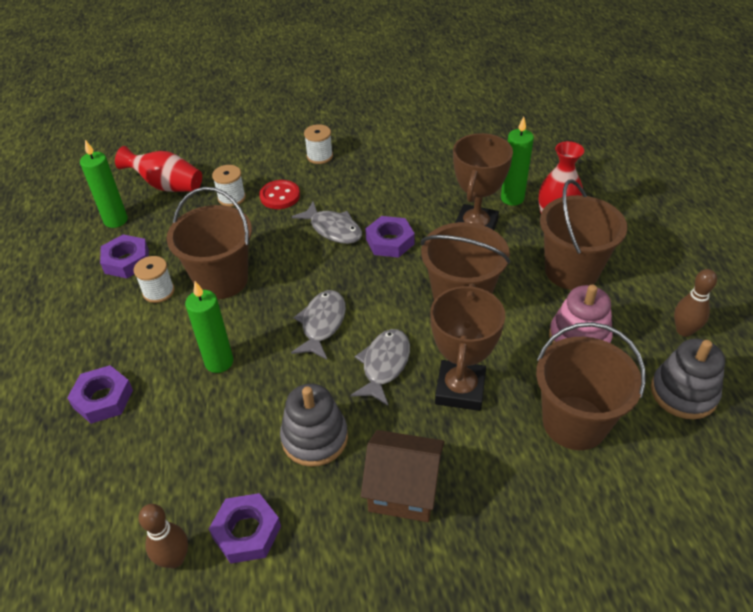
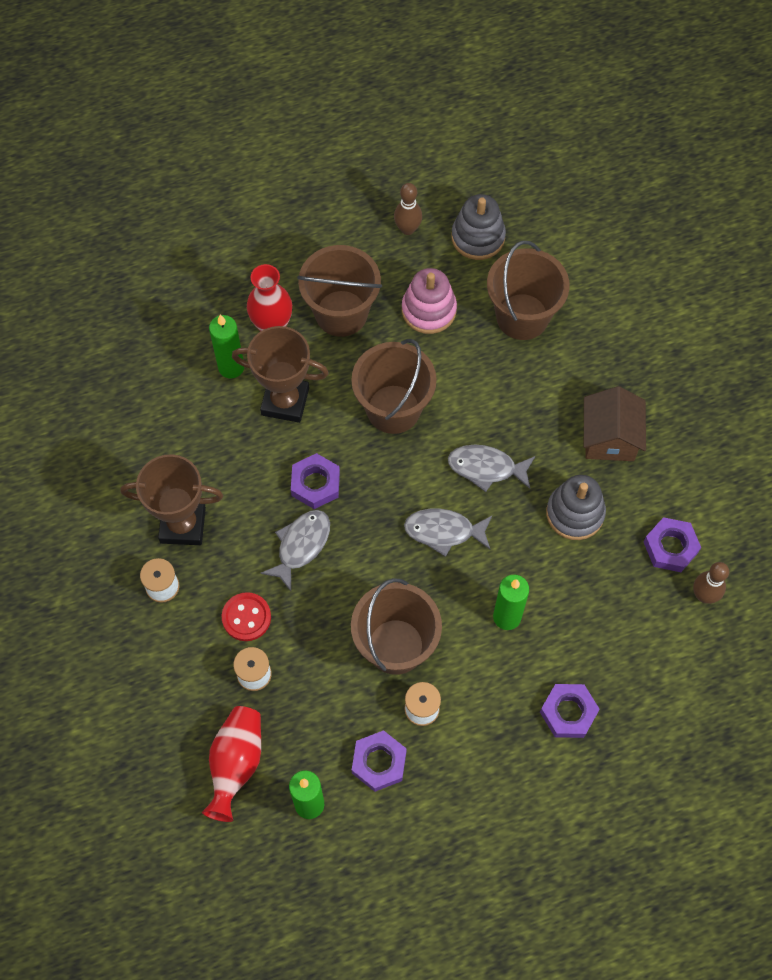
camera: 100 degrees left, 20 degrees up
brown trophy [430,283,505,411] -> brown trophy moved to [121,454,223,545]

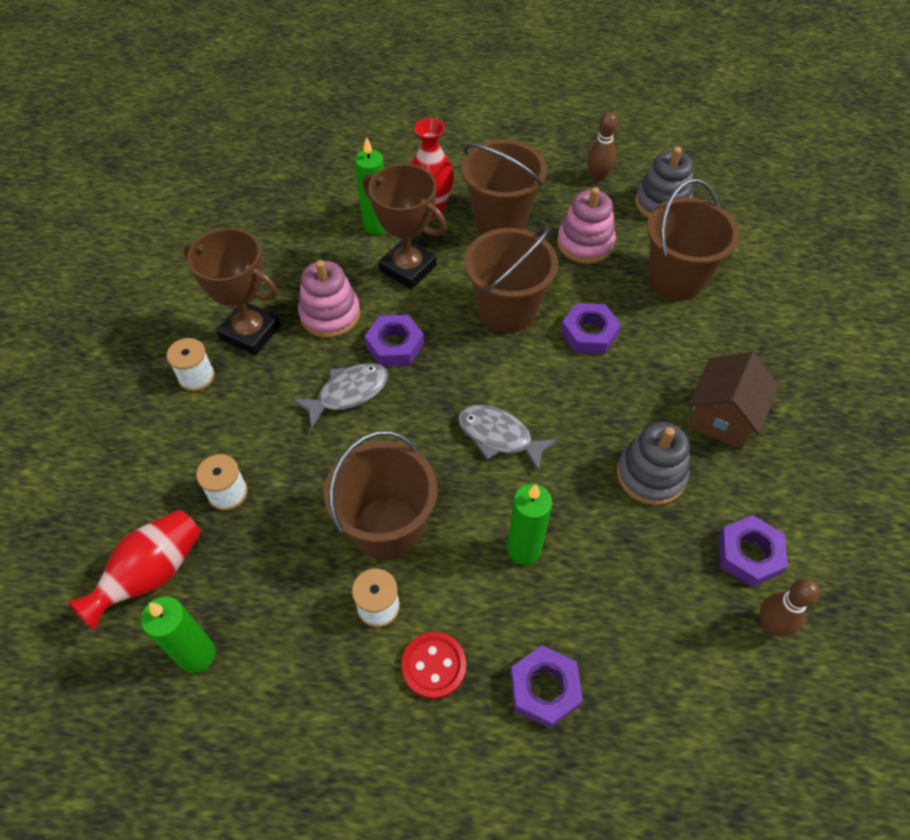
camera: 25 degrees right, 10 degrees down
red button [222,592,271,641] -> red button moved to [401,632,466,699]
purple nut [352,730,407,792] -> purple nut moved to [561,303,621,354]
grey fish [448,445,535,492] -> none
none -> pink stacking toy [298,260,360,338]

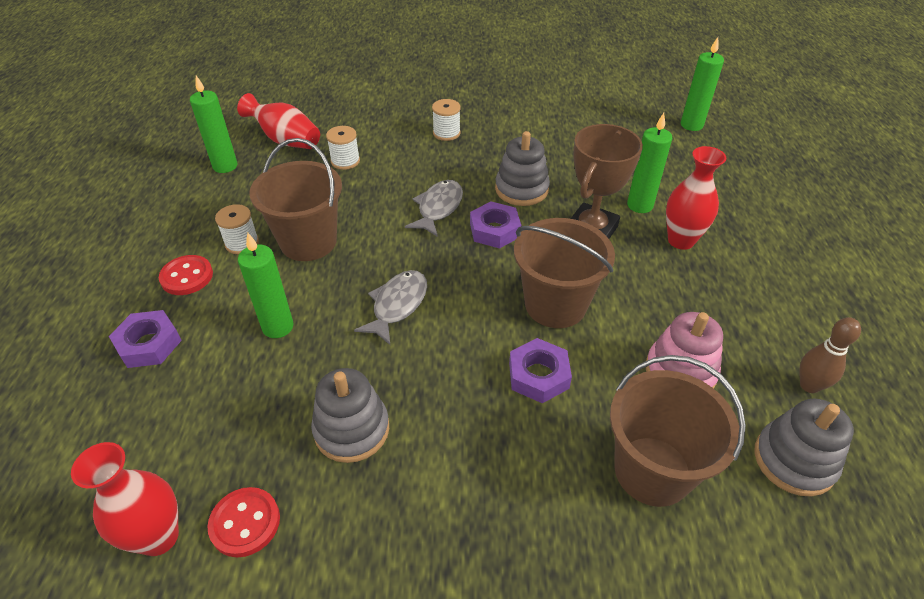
camera: 85 degrees right, 10 degrees down
brown trophy [183,228,281,355] -> none
grey fish [292,363,389,429] -> grey fish turned 120 degrees counterclockwise [405,180,463,237]
pink stacking toy [298,260,360,338] -> grey stacking toy [495,131,550,206]
brown bucket [461,139,547,233] -> none
brown house [687,352,779,449] -> none
purple nut [718,515,788,587] -> red button [207,487,280,557]
brown bowling pin [759,579,819,636] -> red vase [71,442,179,556]
none -> green candle [681,37,724,131]

